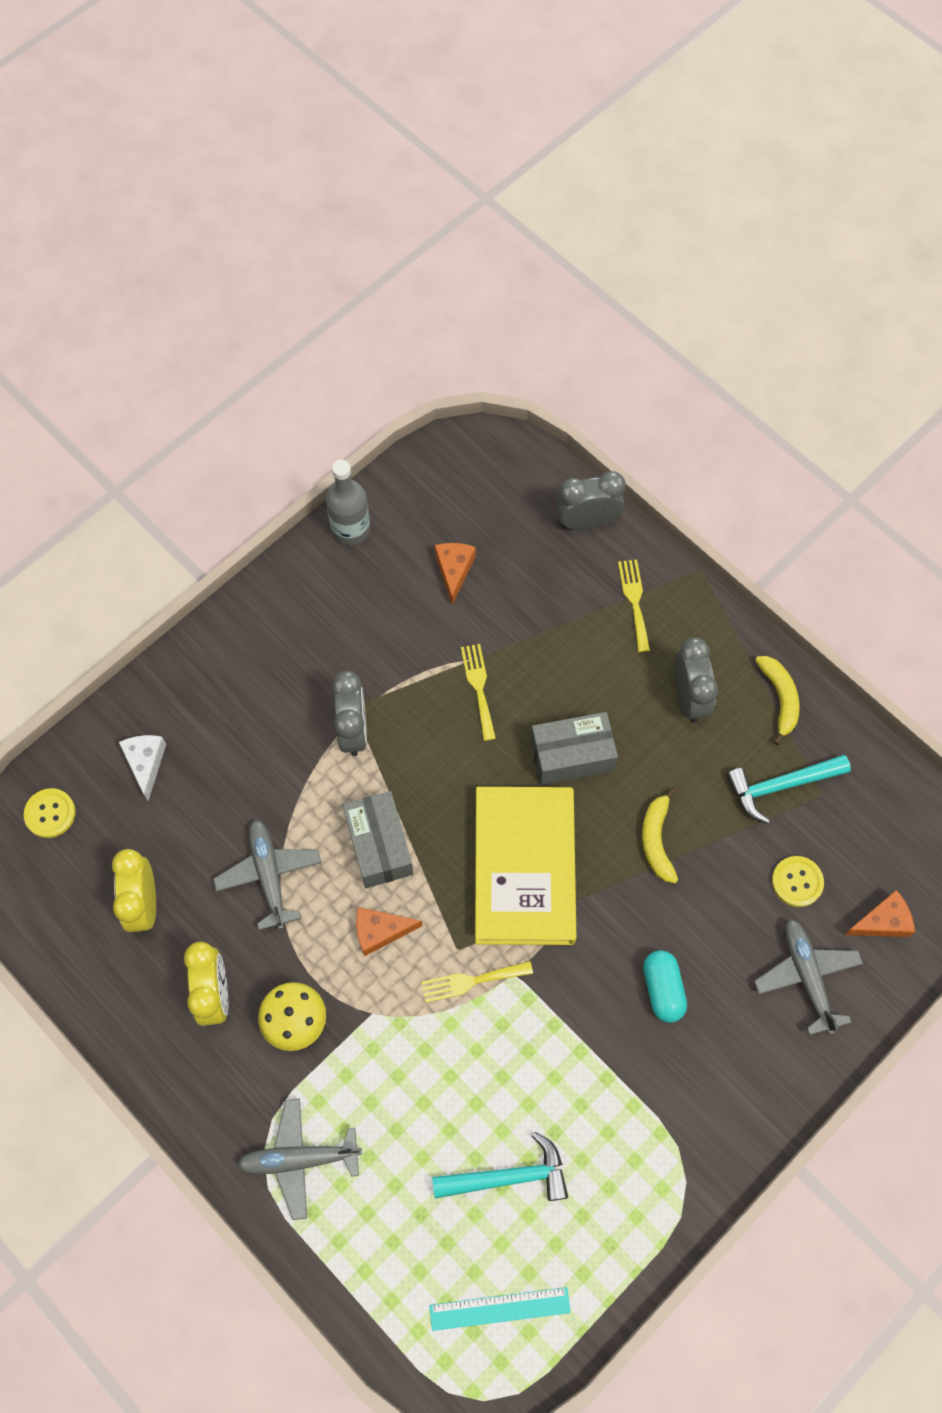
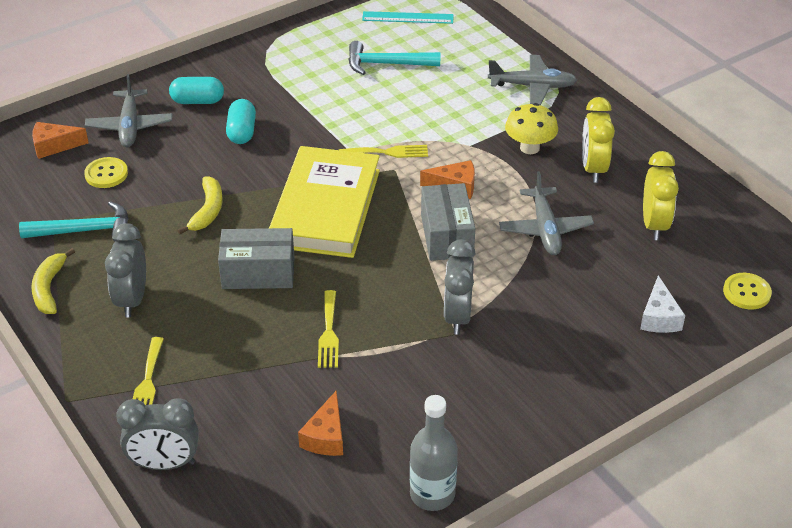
camera: 170 degrees left, 25 degrees down
none -> turquoise capsule [169,77,224,104]

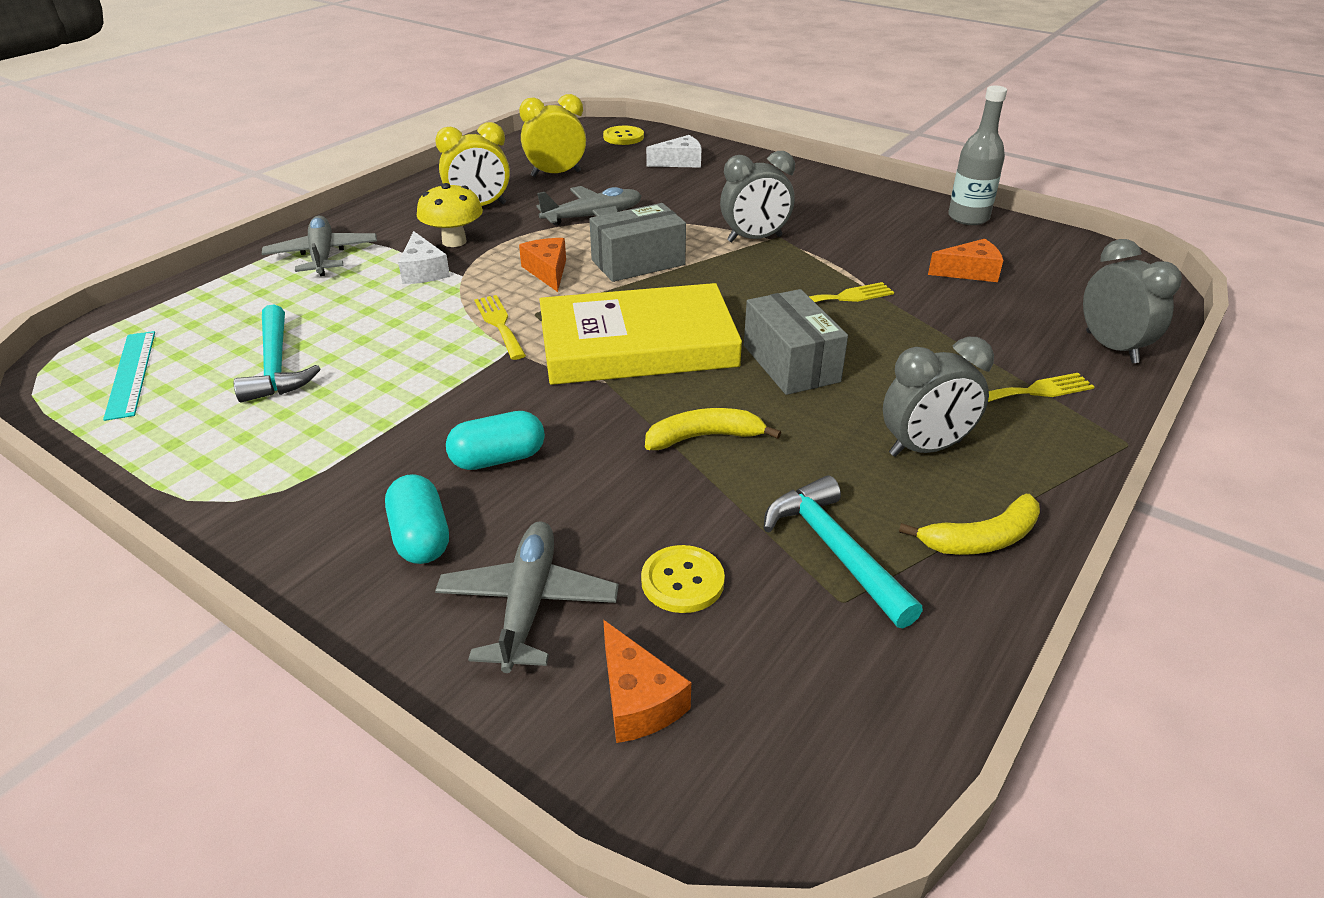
camera: 110 degrees left, 5 degrees down
grey plane [85,74,172,147] -> grey plane turned 60 degrees counterclockwise [435,521,619,673]
none -> white cheese [398,231,450,284]

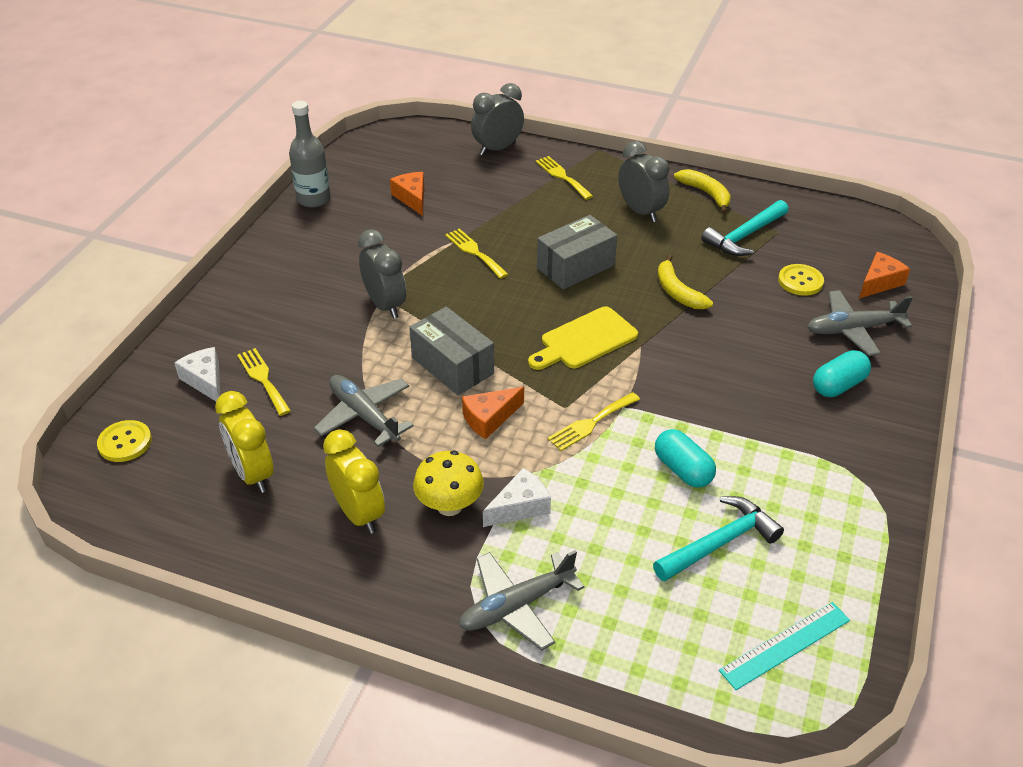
camera: 105 degrees left, 5 degrees up
turquoise capsule [446,411,545,470] -> turquoise capsule moved to [655,429,716,488]
yellow book [539,283,742,385] -> yellow cutting board [528,306,638,370]
none -> yellow fork [237,348,291,416]

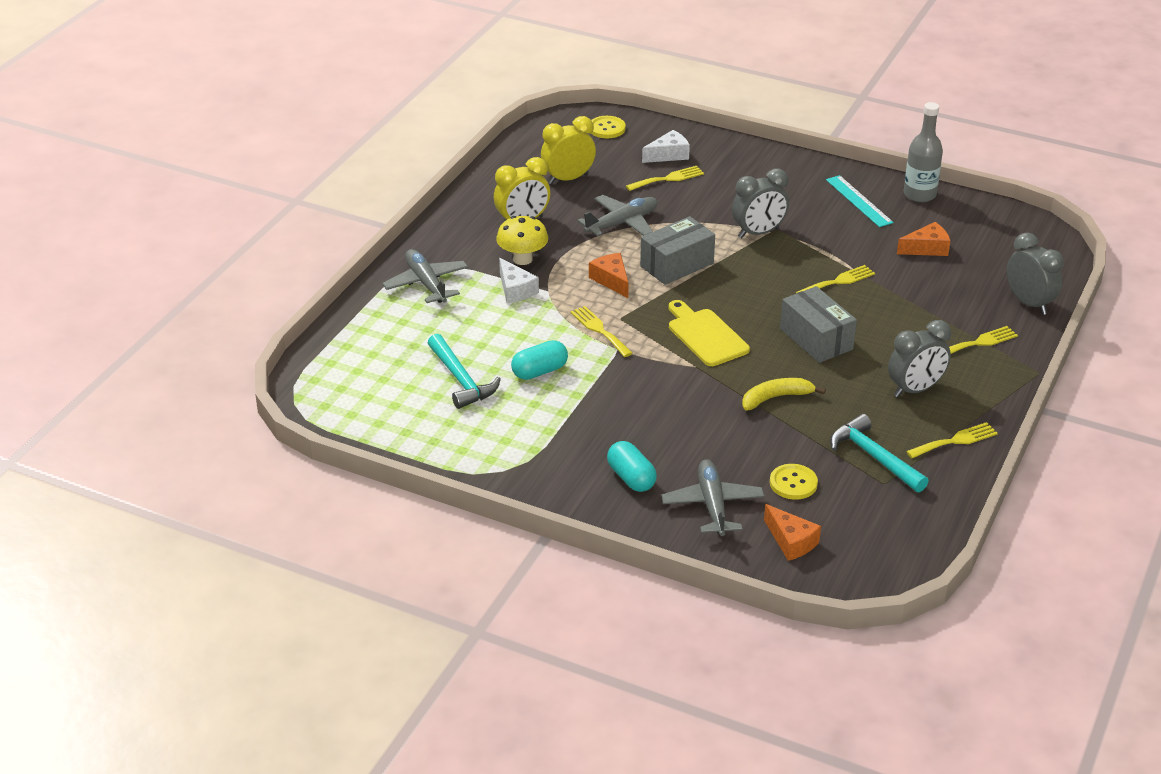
camera: 95 degrees right, 5 degrees down
yellow banana [674,169,731,214] -> yellow fork [906,422,998,458]
turquoise ruler [719,602,850,690] -> turquoise ruler moved to [826,175,894,227]

